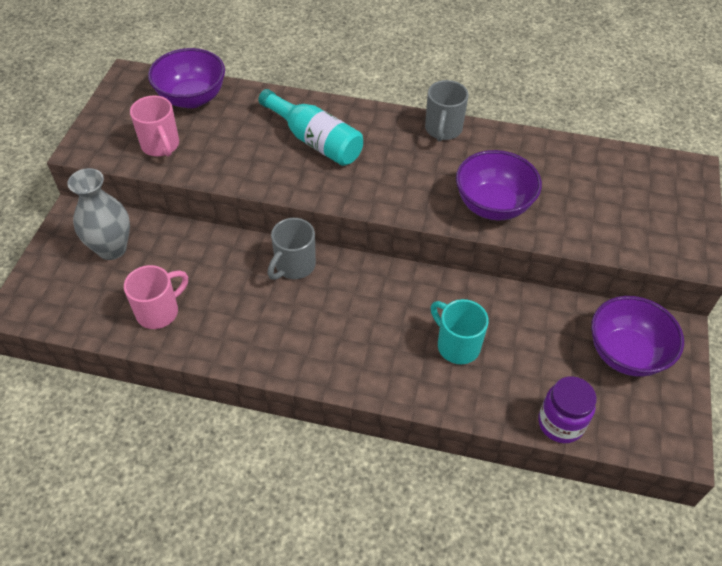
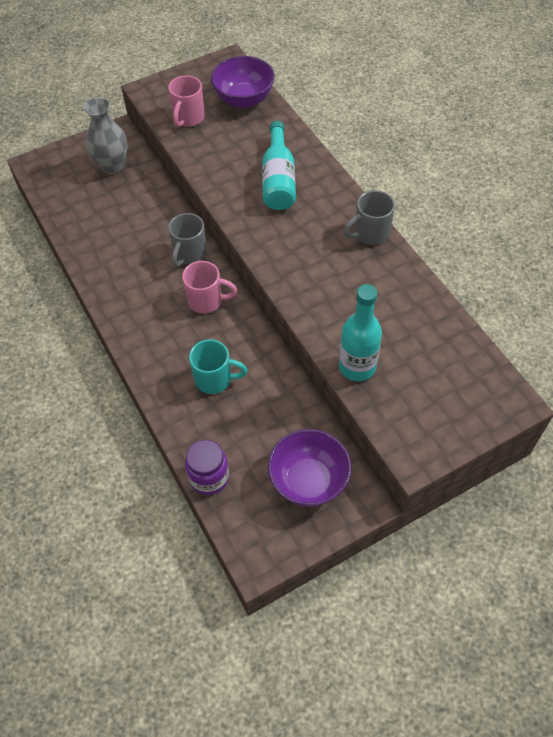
camera: 50 degrees right, 5 degrees up
pink mug [124,265,188,329] -> pink mug moved to [182,261,237,314]
grey mug [267,218,316,280] -> grey mug turned 60 degrees counterclockwise [168,213,207,267]
turquoise mug [431,299,489,364] -> turquoise mug turned 90 degrees clockwise [189,339,248,394]
purple bowl [456,150,542,220] -> none
none -> turquoise bottle [339,284,382,381]

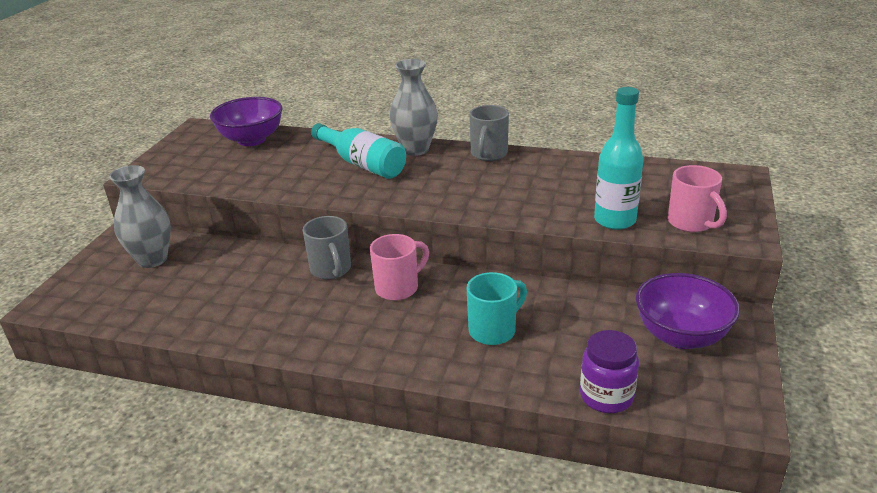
camera: 45 degrees left, 25 degrees down
pink mug [168,75,205,127] -> pink mug moved to [668,165,727,232]
none -> grey vase [390,59,438,156]

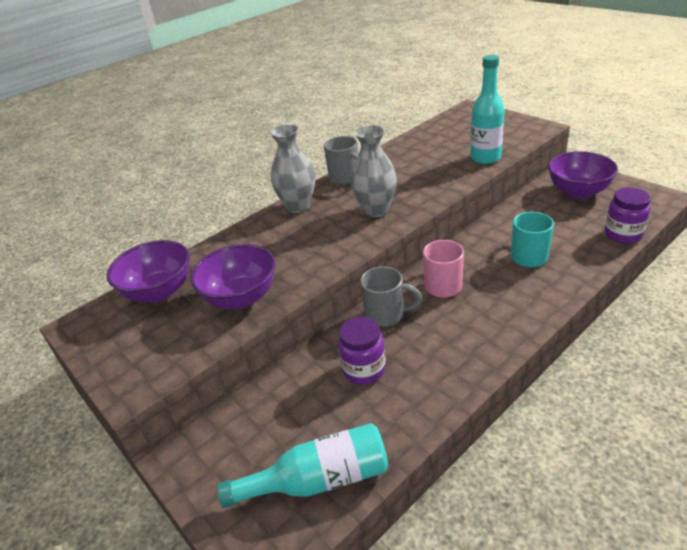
camera: 55 degrees left, 5 degrees up
grey vase [109,165,171,268] -> grey vase moved to [350,125,397,217]
turquoise bottle [311,123,406,179] -> turquoise bottle moved to [217,423,388,508]
pink mug [668,165,727,232] -> none
none -> purple bowl [190,244,276,309]
none -> purple jar [338,317,386,384]

